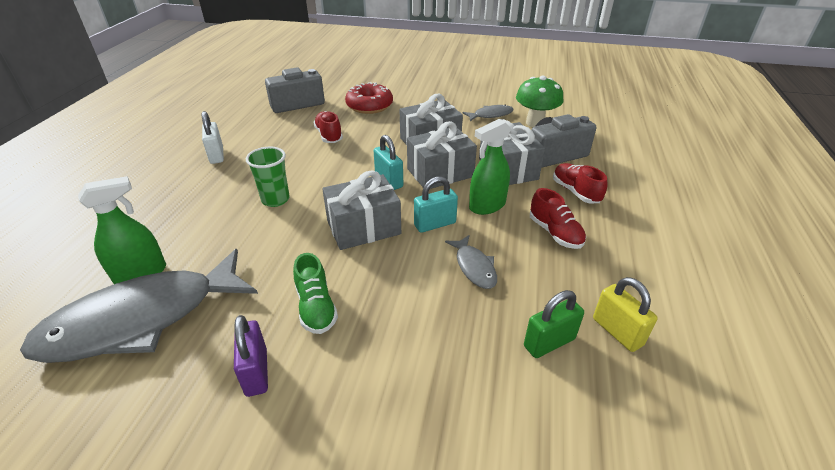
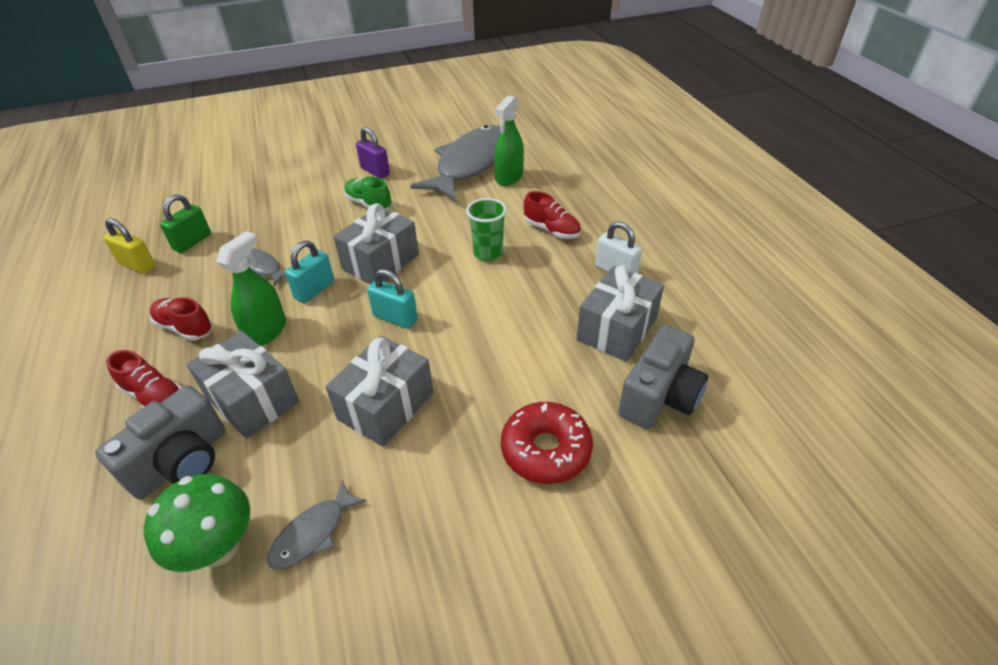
camera: 150 degrees right, 5 degrees up
red shoe [313,111,343,143] -> red shoe moved to [524,191,581,239]
grey gift [407,121,477,189] -> grey gift moved to [577,265,664,362]

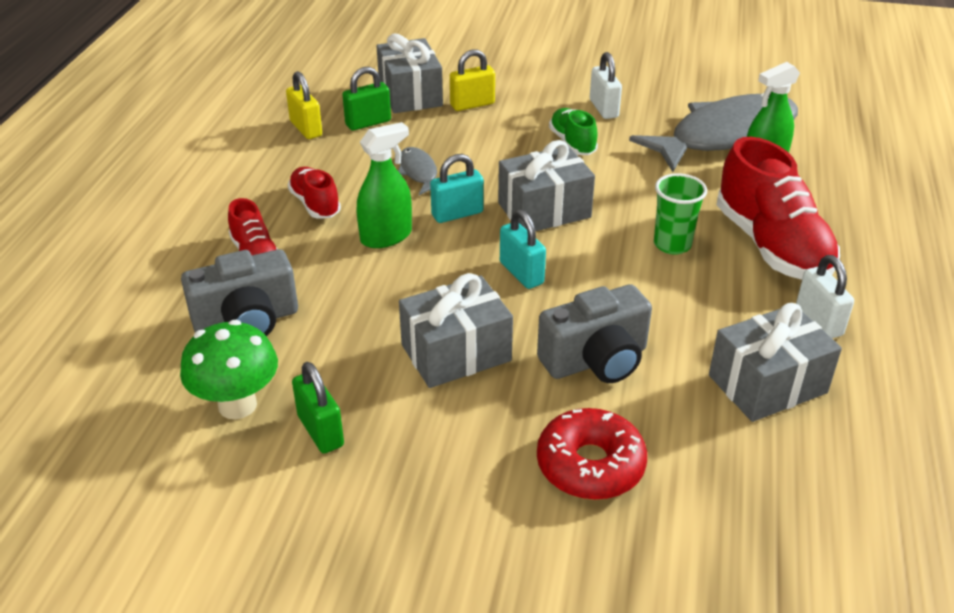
camera: 30 degrees right, 5 degrees down
grey gift [187,331,299,439] -> grey gift moved to [377,34,443,113]
grey fish [267,481,367,570] -> green padlock [292,362,344,454]
purple padlock [356,127,390,179] -> white padlock [590,52,622,119]
red shoe [524,191,581,239] -> red shoe [716,137,840,280], size x1.89
grey camera [618,325,708,429] -> grey camera moved to [537,284,652,383]
none -> yellow padlock [450,49,495,111]

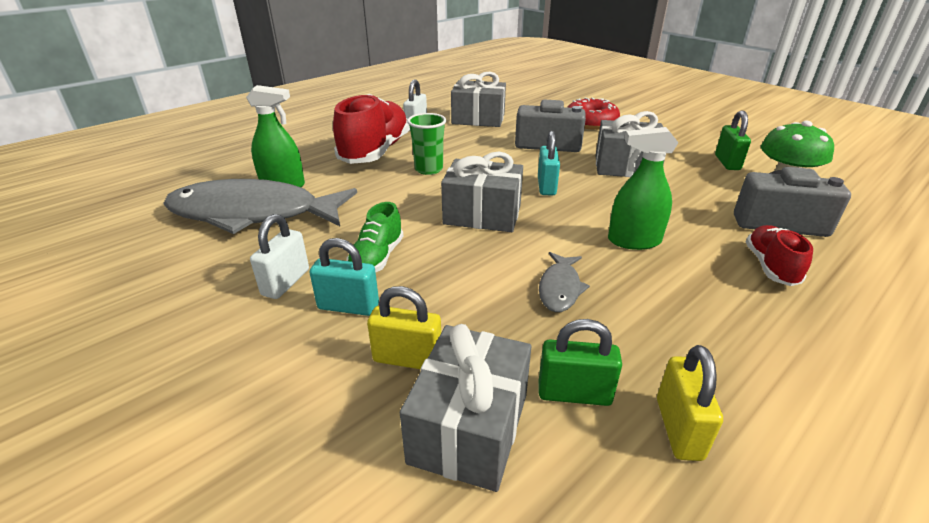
camera: 145 degrees left, 5 degrees down
red shoe [288,167,341,219] -> none
turquoise padlock [430,154,484,223] -> turquoise padlock moved to [310,238,379,316]

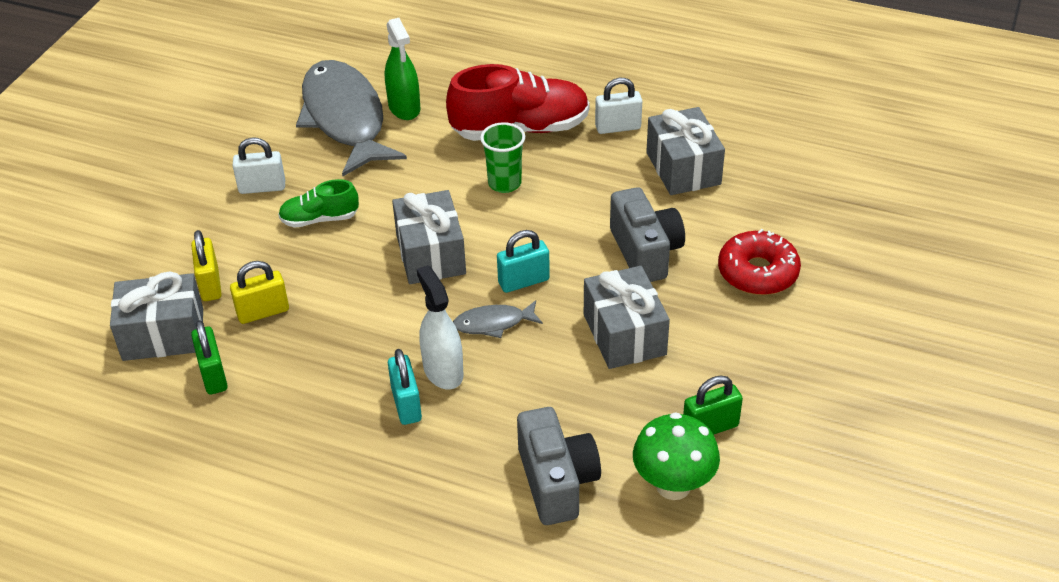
camera: 65 degrees right, 10 degrees up
turquoise padlock [310,238,379,316] -> turquoise padlock moved to [388,349,422,425]
grey fish [539,252,590,312] -> grey fish moved to [453,300,543,338]
green spray bottle [608,127,679,250] -> white spray bottle [417,265,463,390]
yellow padlock [657,345,723,461] -> yellow padlock moved to [230,261,289,324]
red shoe [746,225,813,286] -> none

